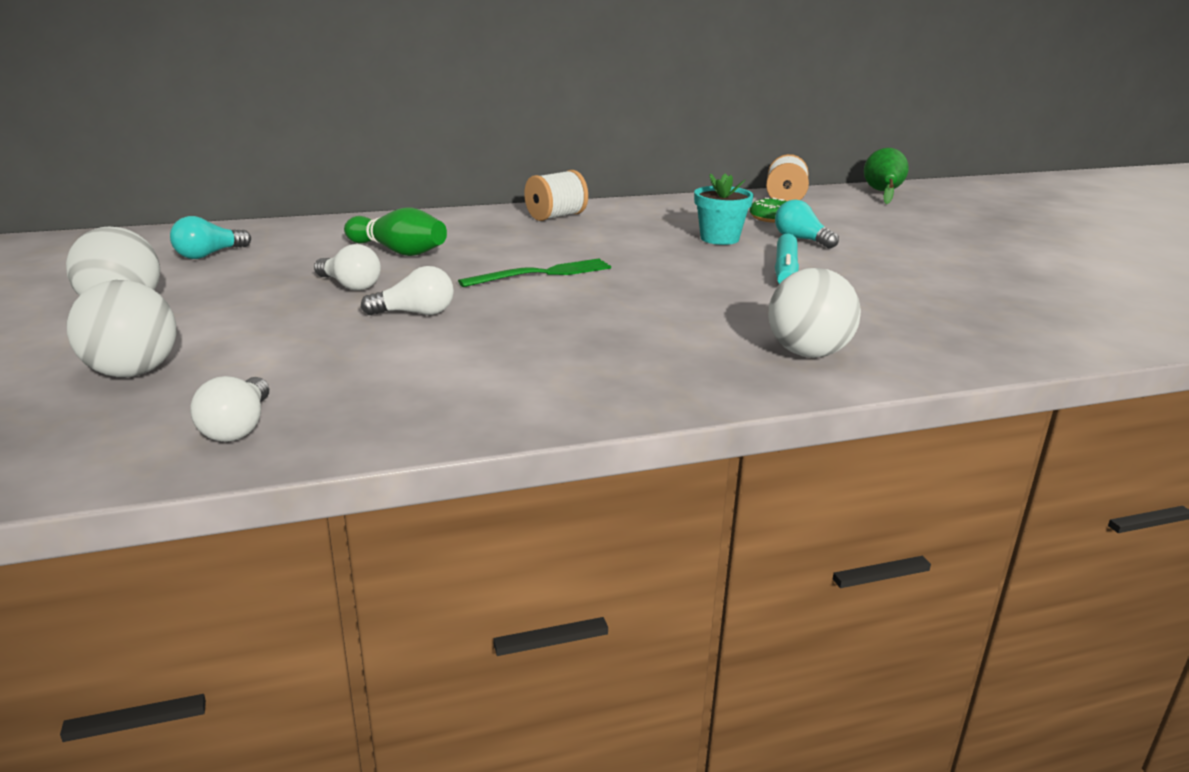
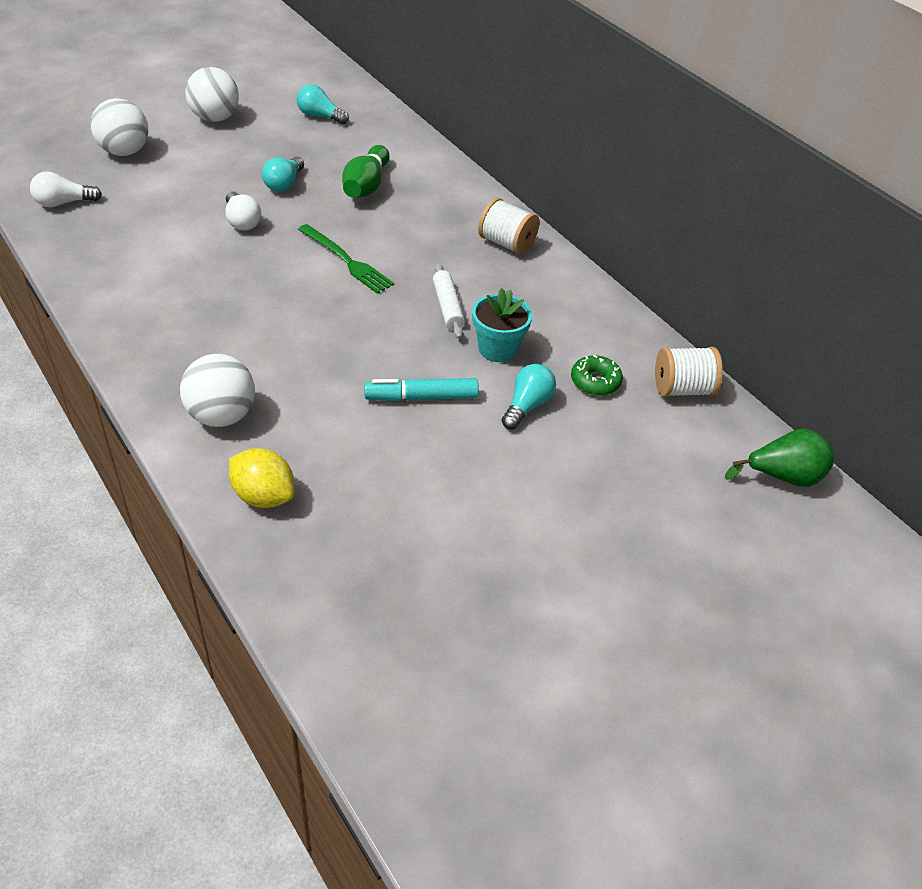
camera: 70 degrees right, 20 degrees up
white light bulb [314,244,381,291] -> turquoise light bulb [262,157,304,192]
none -> yellow lemon [229,448,295,508]
none -> white rolling pin [433,264,465,339]

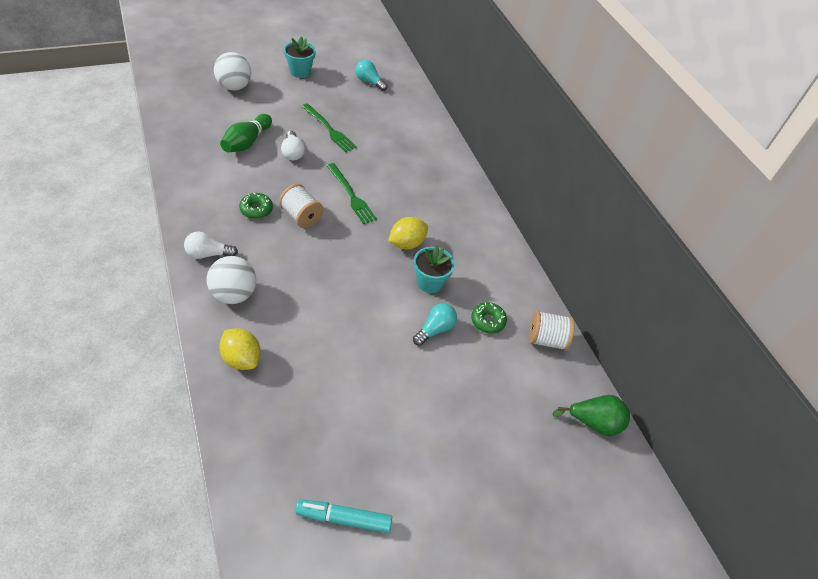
camera: 10 degrees right, 5 degrees up
white light bulb [30,171,102,207] -> white light bulb moved to [184,231,238,259]
white ball [185,67,239,122] -> turquoise flower pot [284,36,316,78]
turquoise light bulb [262,157,304,192] -> green fork [301,103,357,153]
green bowling pin [342,145,389,198] -> green bowling pin moved to [220,114,272,152]
turquoise marker [364,378,479,401] -> turquoise marker moved to [295,500,392,533]
white rolling pin [433,264,465,339] -> yellow lemon [388,217,428,249]
white spool [478,198,539,255] -> white spool moved to [279,184,323,228]
none -> green donut [239,193,273,219]

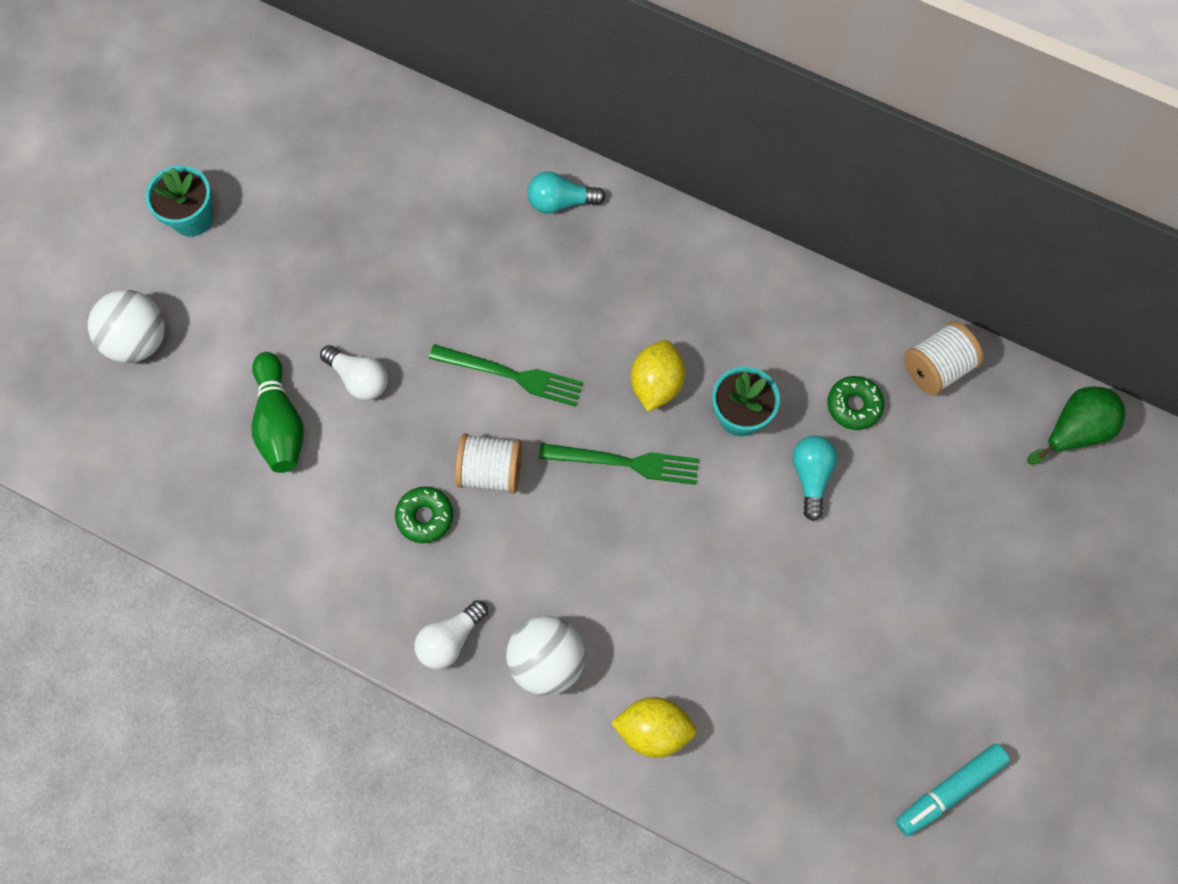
camera: 35 degrees left, 20 degrees up
green fork [301,103,357,153] -> green fork moved to [539,443,699,485]
turquoise light bulb [355,60,387,91] -> turquoise light bulb moved to [527,172,606,214]

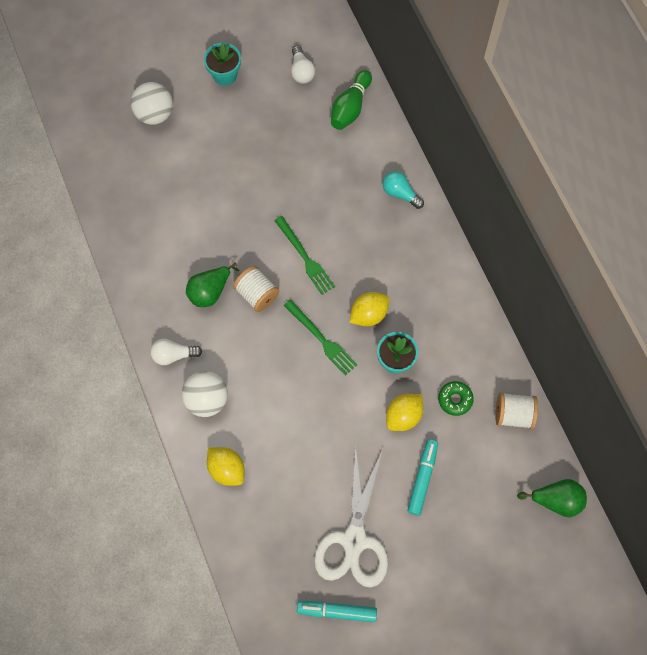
camera: 40 degrees right, 0 degrees up
green bowling pin [251,352,304,473] -> green bowling pin moved to [331,70,372,130]
white light bulb [320,345,388,401] -> white light bulb moved to [291,46,315,84]
green donut [395,487,453,543] -> green pear [186,263,239,307]
turquoise light bulb [792,436,837,521] -> yellow lemon [386,394,423,431]
none -> white scissors [314,446,388,588]
none -> turquoise marker [407,439,438,516]

